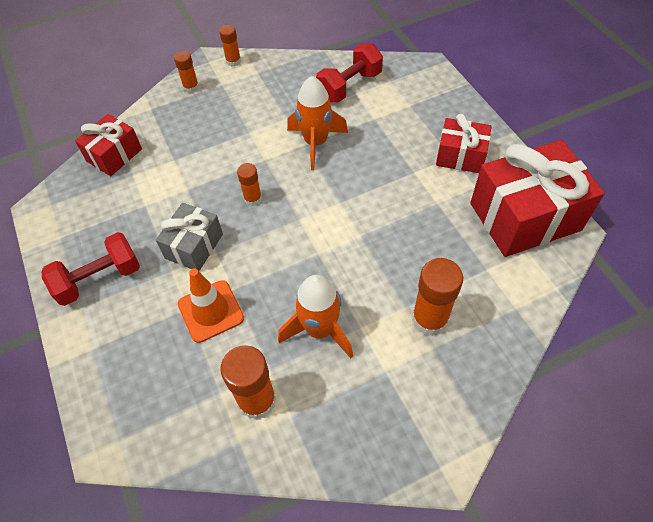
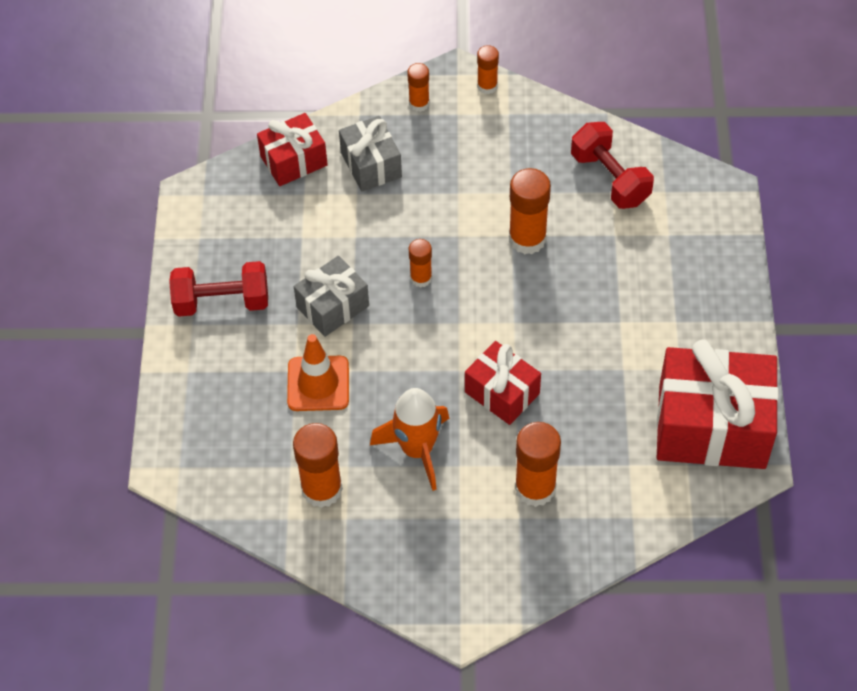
camera: 25 degrees right, 0 degrees up
orange rocket [287,76,348,170] -> orange glue stick [509,168,551,254]
red dumbbell [316,43,383,103] -> red dumbbell turned 75 degrees clockwise [571,122,654,209]
red gift [436,114,492,173] -> red gift moved to [465,341,541,425]
none -> grey gift [339,116,402,191]

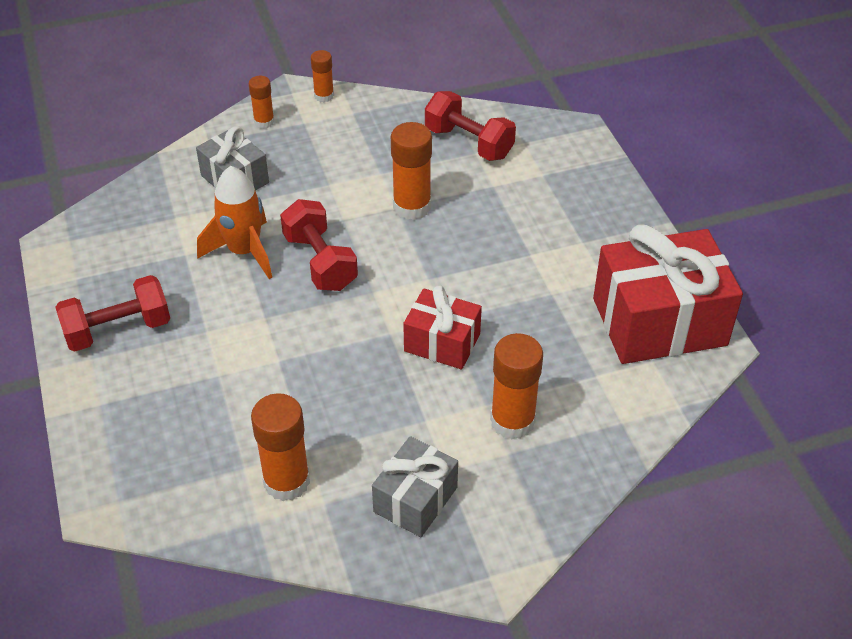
camera: 20 degrees left, 10 degrees down
red gift [257,113,328,186] -> none
orange traffic cone [287,334,349,411] -> none
grey gift [294,256,369,337] -> grey gift moved to [372,436,458,537]
orange rocket [370,388,449,491] -> orange rocket moved to [197,166,272,279]
orange glue stick [409,239,432,288] -> red dumbbell [280,199,358,291]

